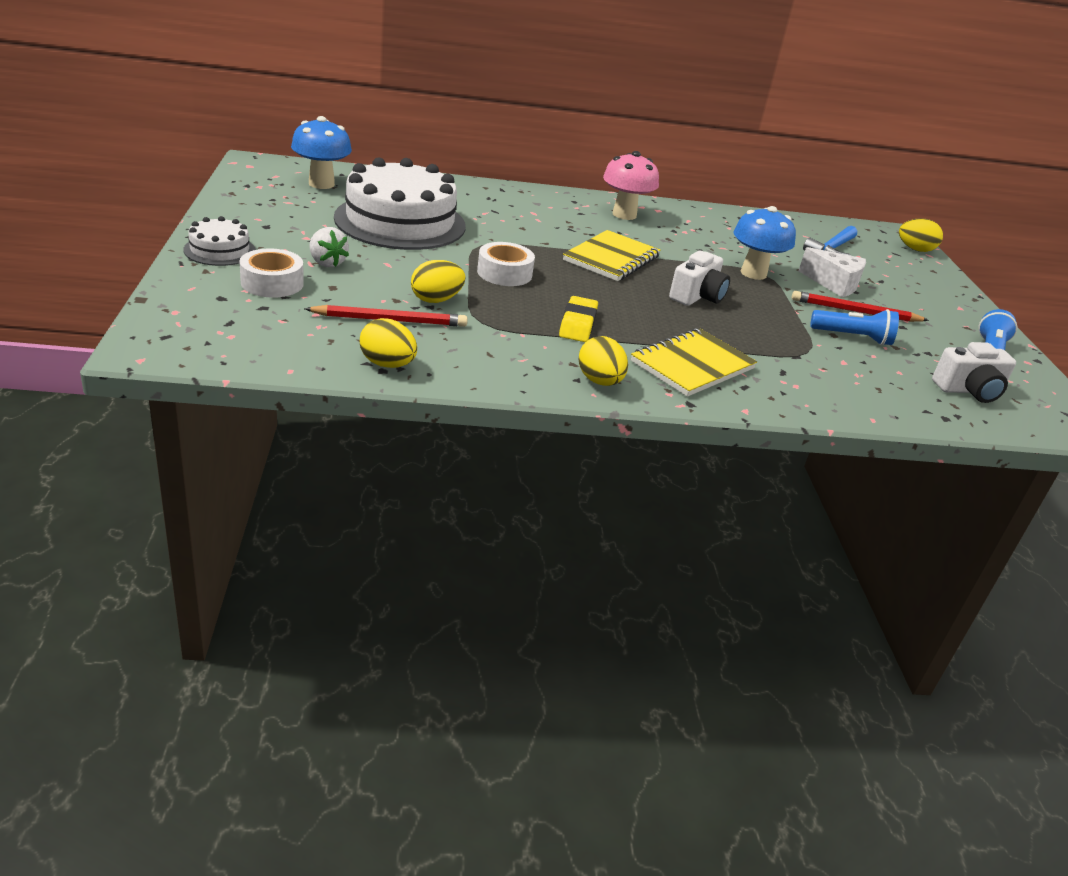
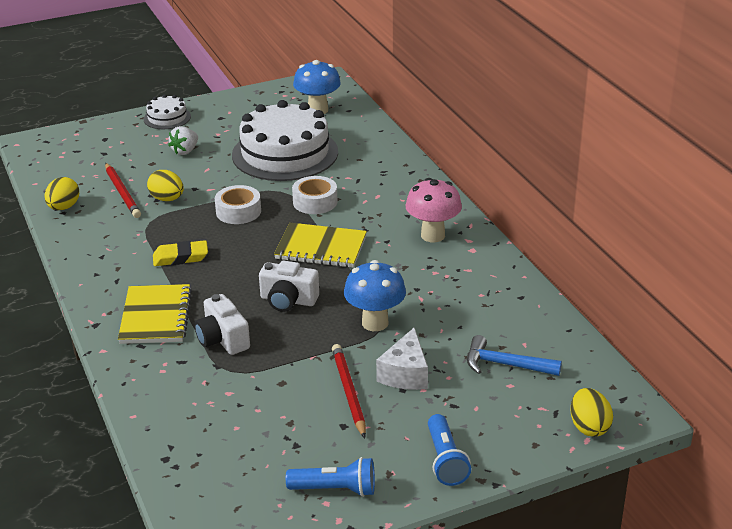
camera: 75 degrees right, 0 degrees up
white tape [239,249,304,298] -> white tape moved to [292,176,338,214]
yellow egg [578,336,628,386] -> none
yellow notebook [631,328,757,397] -> yellow notebook turned 60 degrees clockwise [118,284,192,344]
blue flashlight [810,309,899,345] -> blue flashlight moved to [428,414,471,486]
white camera [932,342,1016,403] -> white camera moved to [194,294,250,355]

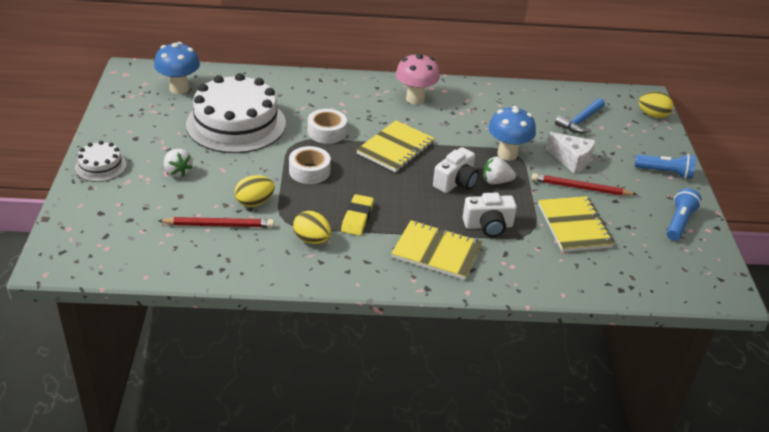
camera: 70 degrees left, 5 degrees up
yellow egg [44,177,79,210] -> yellow egg moved to [293,211,332,244]
none -> white strawberry [483,157,516,184]
none -> yellow notebook [538,196,614,252]

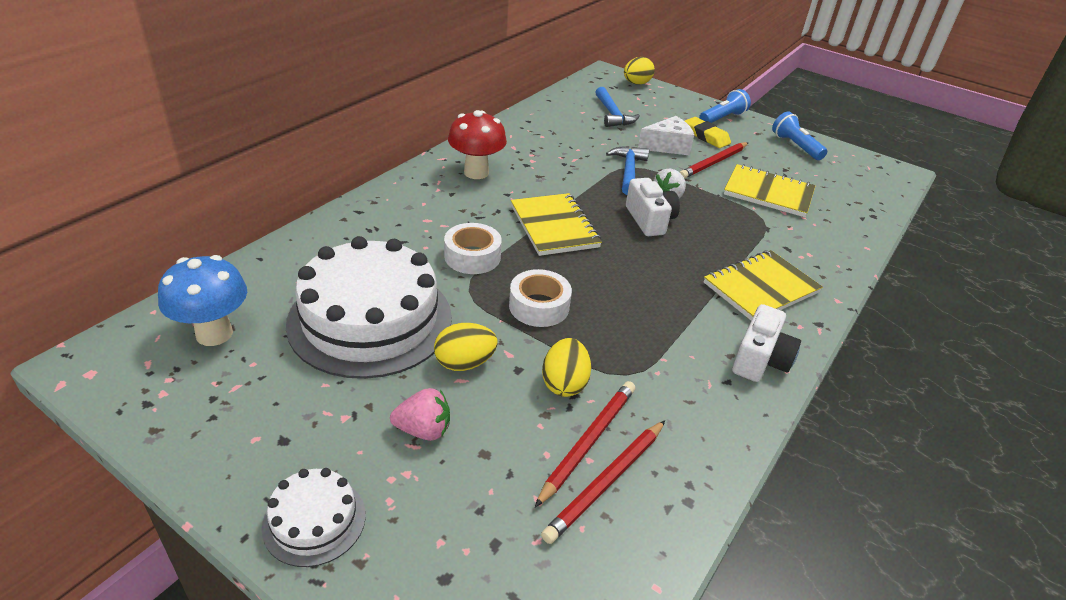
camera: 55 degrees left, 0 degrees up
white strawberry [164,149,193,177] -> pink strawberry [390,388,450,441]
yellow egg [293,211,332,244] -> yellow egg moved to [434,323,498,371]
yellow eraser [341,194,374,236] -> yellow eraser moved to [685,117,731,148]
pink mushroom [396,53,440,104] -> red mushroom [448,110,507,179]
white camera [463,193,517,237] -> white camera moved to [732,304,801,382]
blue mushroom [488,106,536,161] -> blue hammer [606,146,649,195]
none -> red pencil [541,421,665,544]

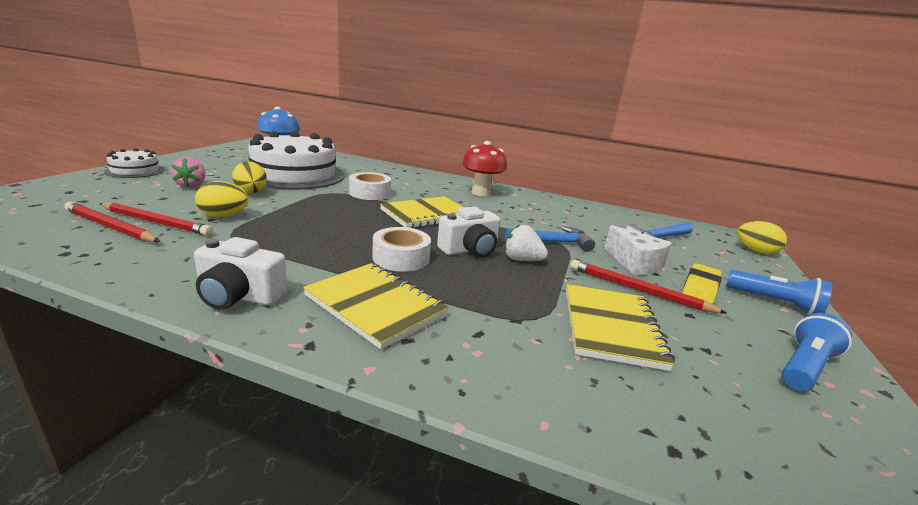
camera: 75 degrees right, 15 degrees down
white tape [509,269,572,327] -> white tape moved to [372,227,431,272]

